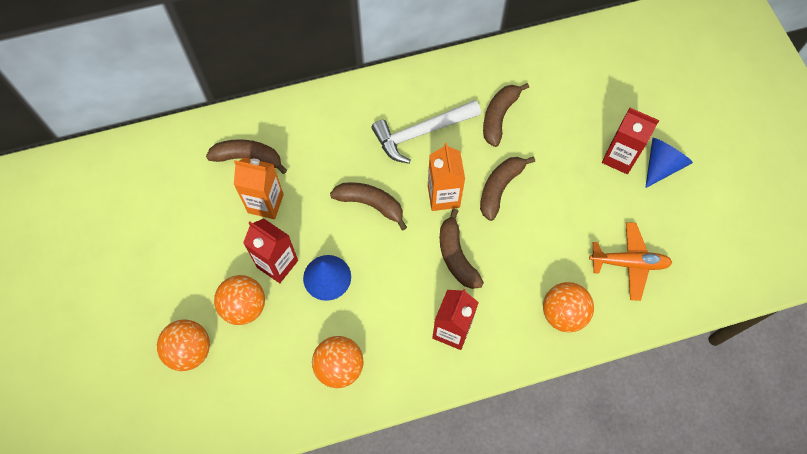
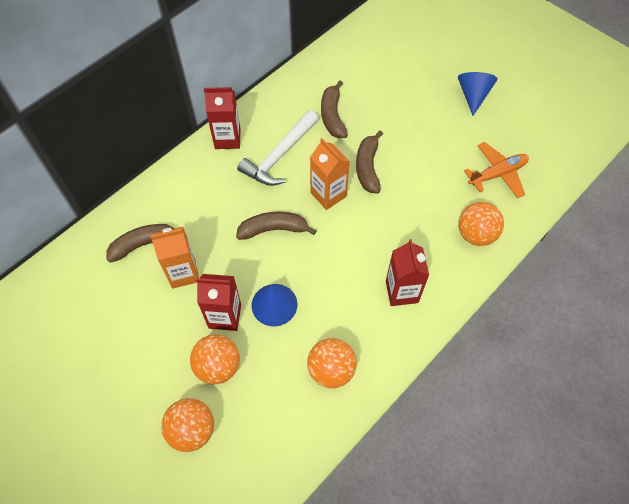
camera: 30 degrees left, 5 degrees down
brown banana [440,209,484,289] -> none
red carton [602,108,659,174] -> red carton moved to [204,87,241,149]

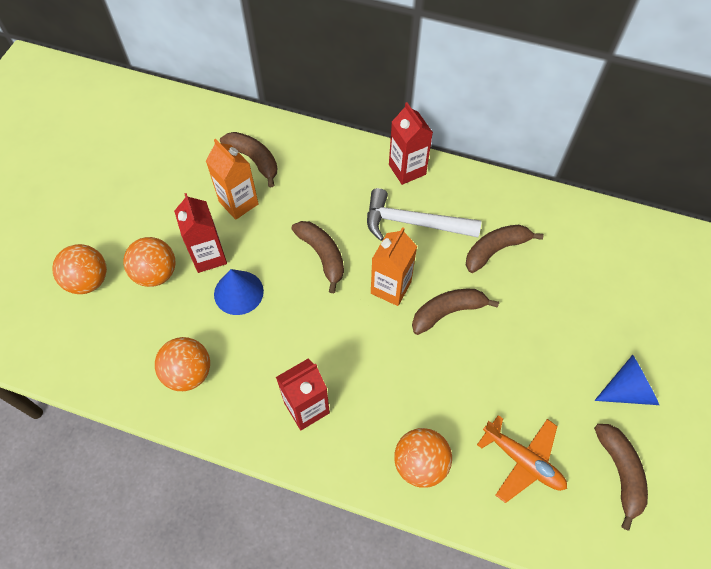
camera: 65 degrees right, 0 degrees up
none -> brown banana [594,424,648,530]

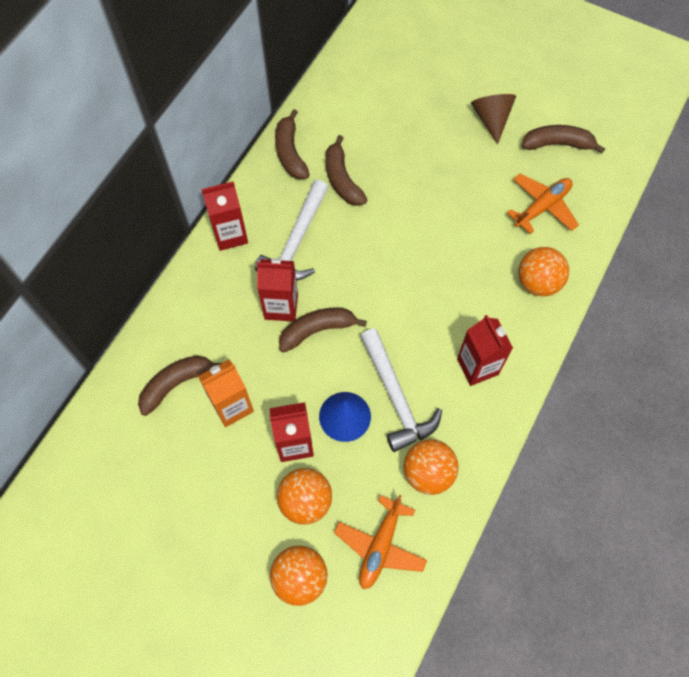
camera: 80 degrees left, 5 degrees up
orange carton [371,227,417,306] -> none
brown banana [412,289,499,335] -> brown banana moved to [275,109,310,179]
blue cone [595,355,659,405] -> brown cone [471,94,516,144]
none -> red carton [257,258,298,321]
none -> orange plane [334,495,427,589]
none -> white hammer [360,328,442,452]

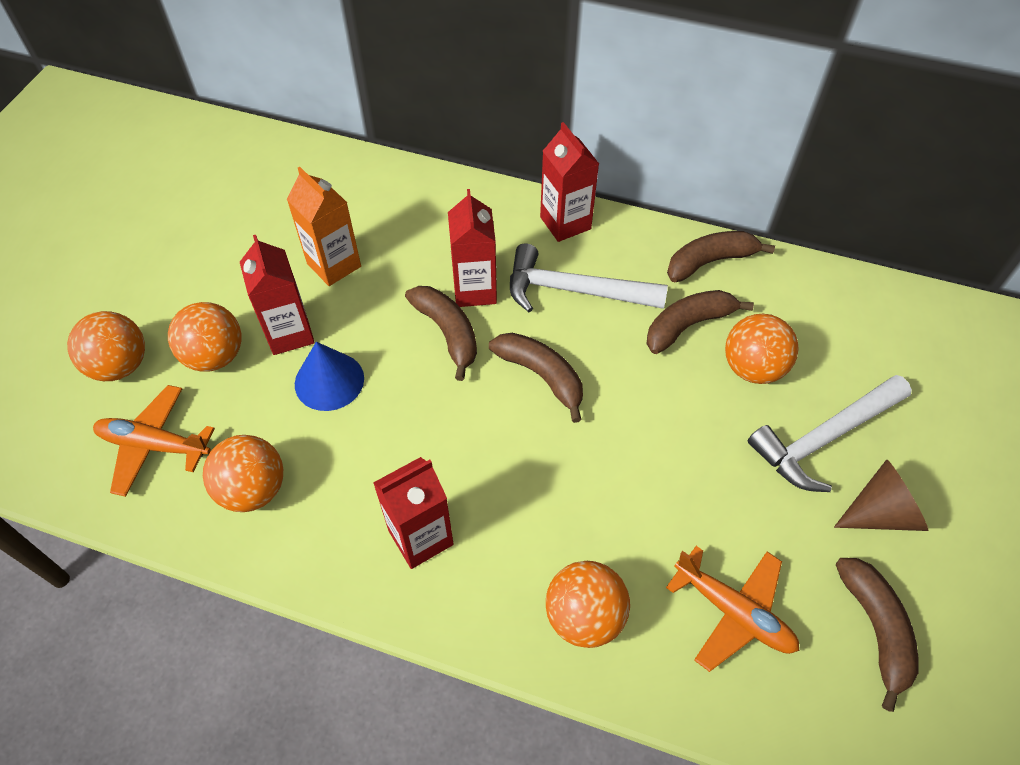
camera: 80 degrees right, 10 degrees down
brown banana [138,355,221,416] -> brown banana moved to [489,333,583,423]
white hammer [360,328,442,452] -> white hammer moved to [748,375,912,492]
none -> orange ball [725,314,799,384]

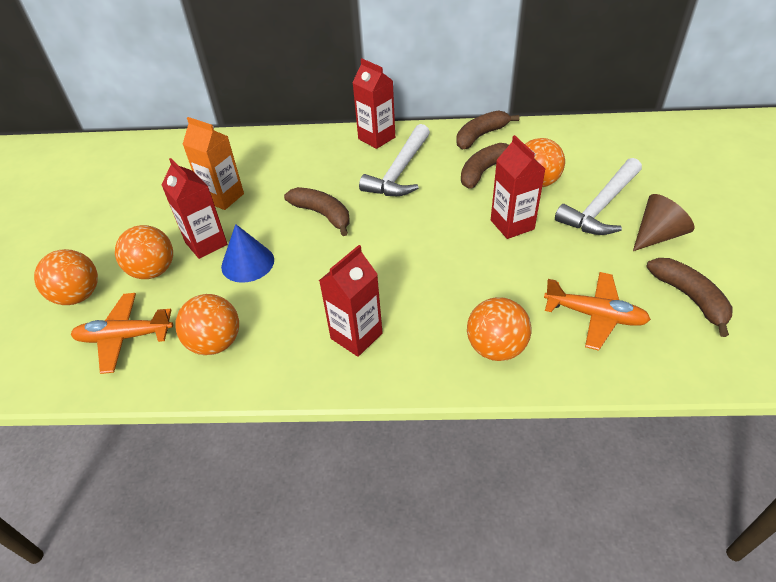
camera: 15 degrees left, 10 degrees down
red carton [448,189,497,307] -> red carton moved to [491,135,545,239]
brown banana [489,333,583,423] -> none
white hammer [510,243,668,312] -> white hammer turned 60 degrees counterclockwise [359,124,430,196]

